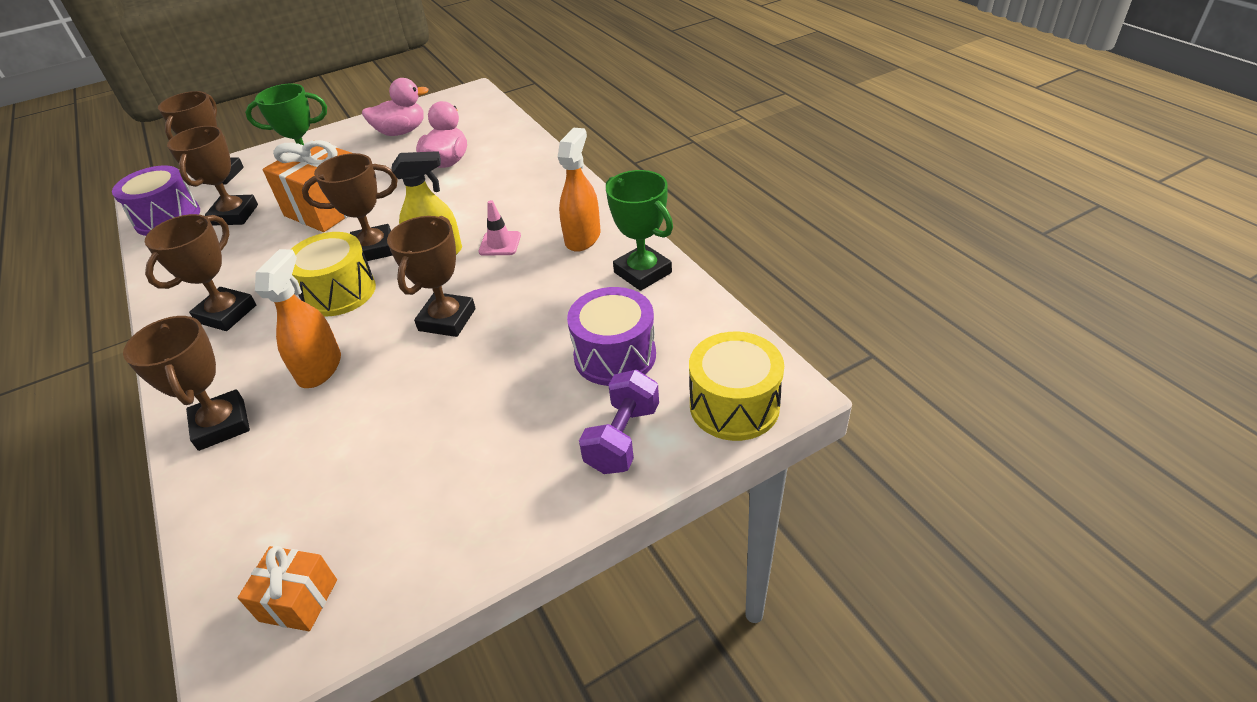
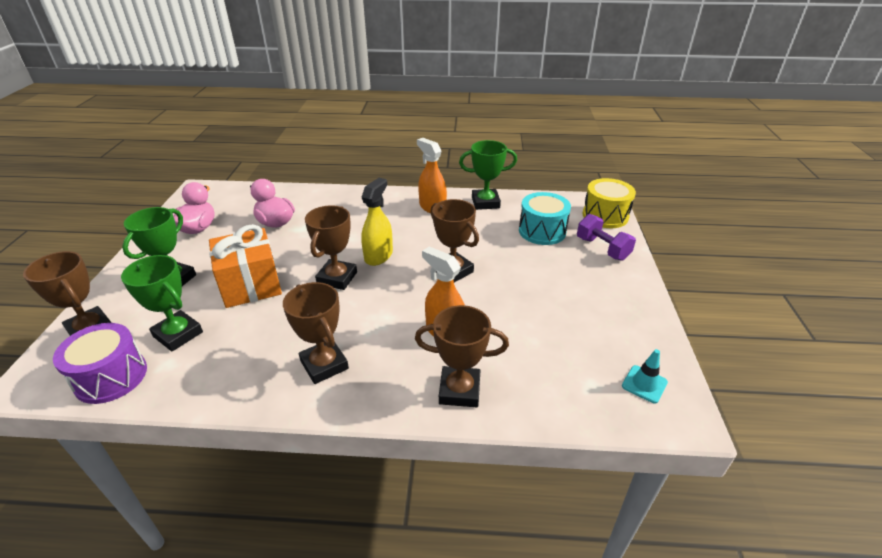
camera: 60 degrees left, 5 degrees down
brown trophy [167,126,258,226] -> green trophy [121,255,203,351]
orange gift [238,546,337,631] -> turquoise traffic cone [622,349,668,403]
yellow drum [291,232,376,316] -> none
pink traffic cone [479,200,521,256] -> none
purple drum [567,287,656,386] -> turquoise drum [519,192,571,245]

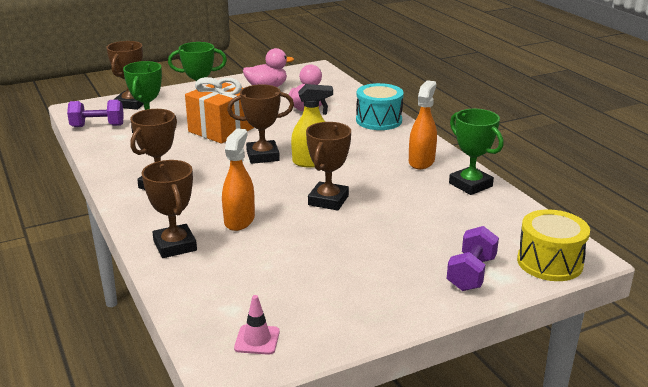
camera: 60 degrees right, 10 degrees down
purple drum [53,323,147,404] -> purple dumbbell [67,100,124,127]
turquoise drum [519,192,571,245] -> turquoise drum moved to [356,83,404,130]
turquoise traffic cone [622,349,668,403] -> pink traffic cone [234,295,280,355]

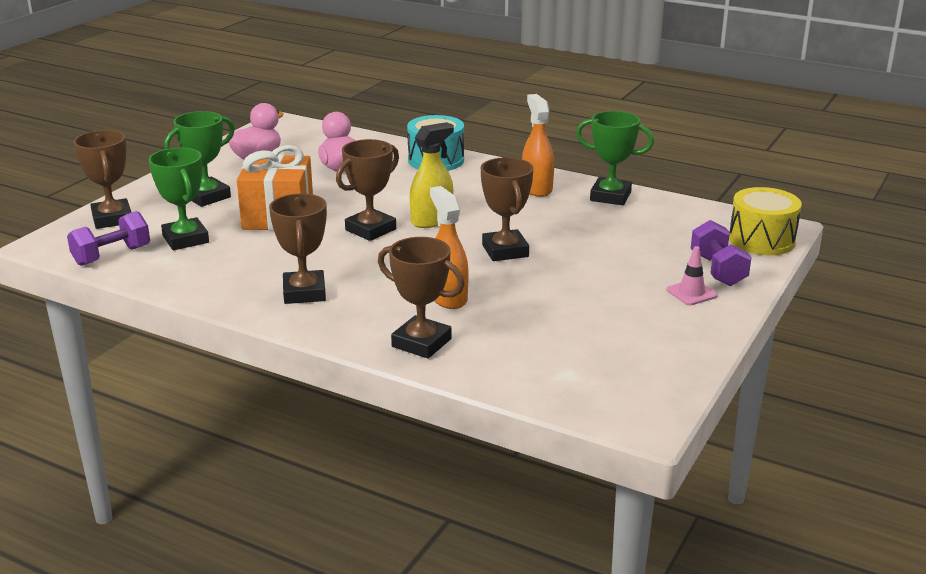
camera: 35 degrees left, 0 degrees up
pink traffic cone [234,295,280,355] -> pink traffic cone moved to [666,246,718,305]

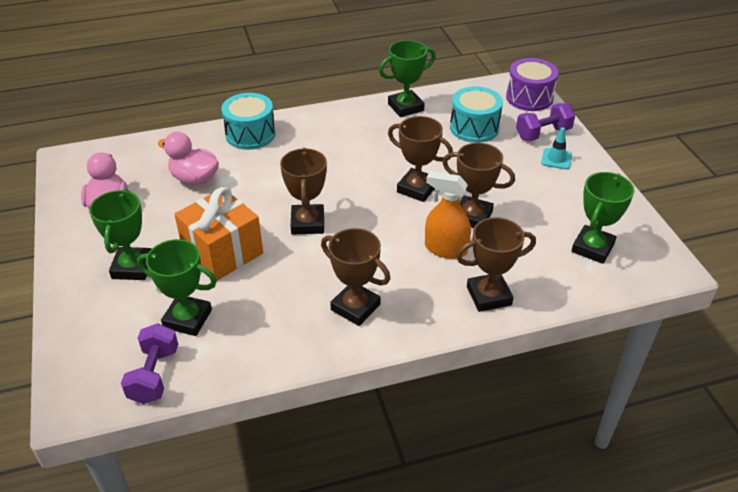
camera: 45 degrees left, 15 degrees up
brown trophy [73,130,132,229] -> brown trophy moved to [442,143,515,228]
yellow spray bottle [410,122,454,228] -> none
orange spray bottle [522,94,554,197] -> none
pink traffic cone [666,246,718,305] -> turquoise traffic cone [541,127,572,170]
purple dumbbell [691,220,752,286] -> purple dumbbell turned 60 degrees counterclockwise [516,103,575,141]
yellow drum [729,187,802,255] -> purple drum [506,58,558,111]
none -> turquoise drum [450,86,503,143]
none -> green trophy [571,172,634,264]

